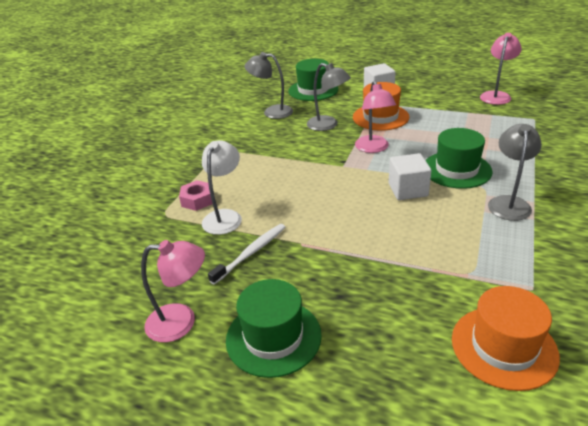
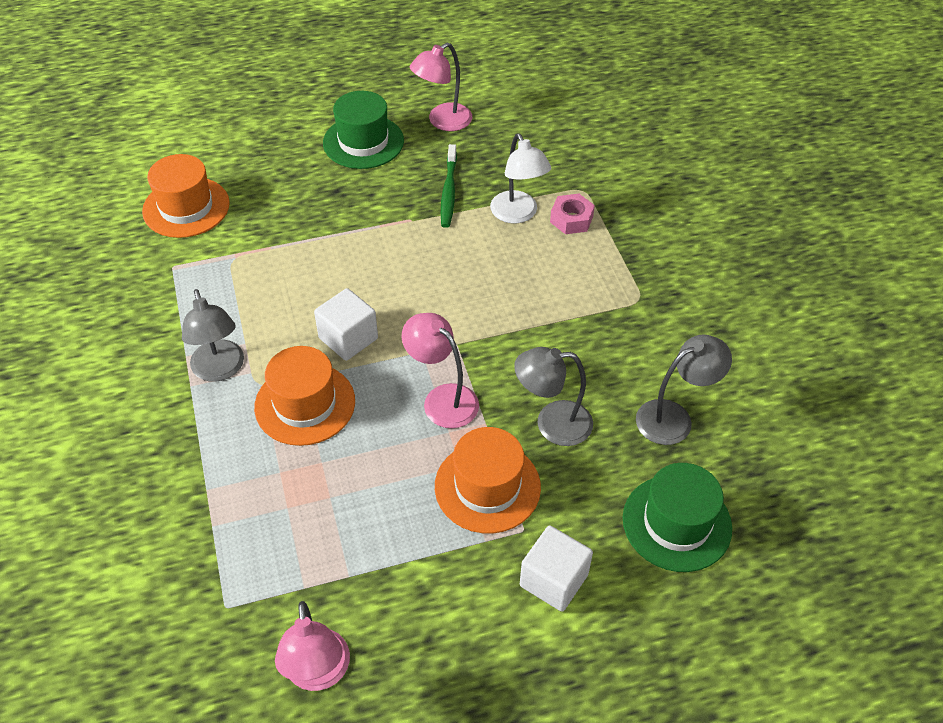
camera: 140 degrees right, 15 degrees up
white toothbrush [208,224,286,285] -> green toothbrush [441,144,457,228]
green hat [426,128,493,189] -> orange hat [254,346,355,446]

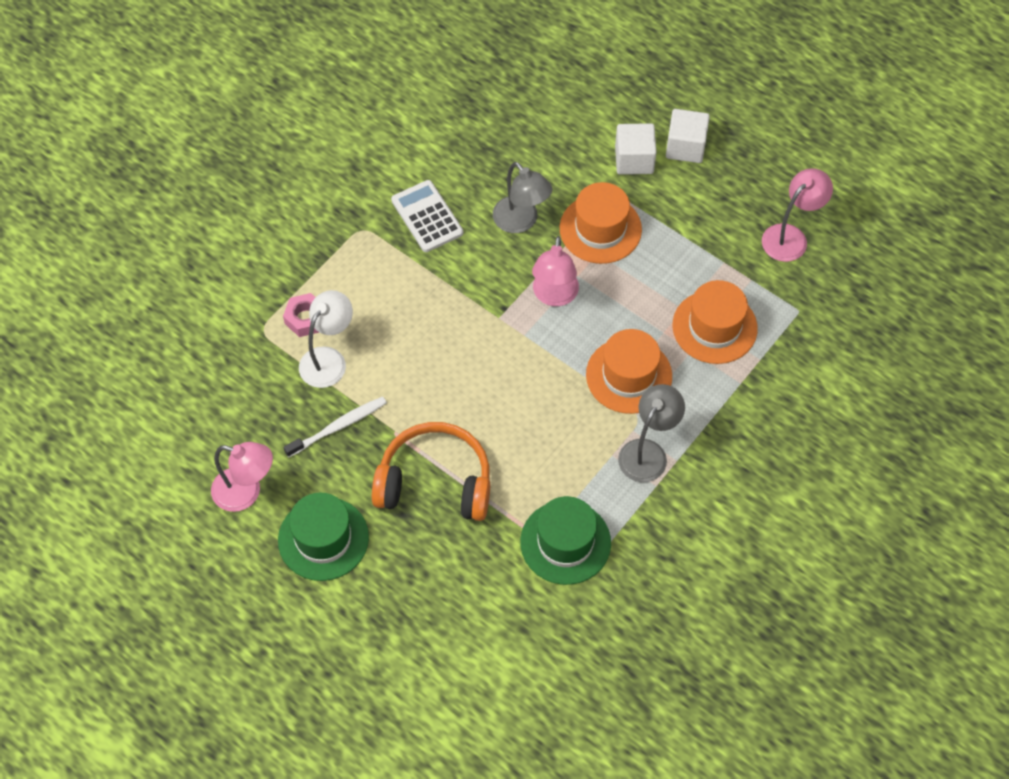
camera: 125 degrees left, 10 degrees up
orange hat [142,154,230,238] -> orange hat moved to [672,280,758,364]
white cube [314,288,378,361] -> white cube moved to [666,109,710,163]
green toothbrush [441,144,457,228] -> white toothbrush [284,396,387,457]
green hat [623,463,732,572] -> green hat moved to [520,496,611,585]
grey lamp [636,335,732,445] -> none
none -> orange headphones [372,422,490,521]
none -> white calculator [391,180,463,252]

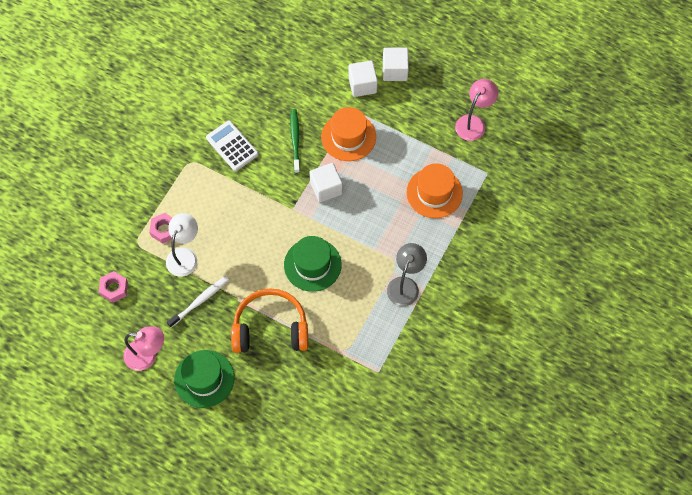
camera: 10 degrees left, 5 degrees up
grey lamp [493,162,552,233] -> green toothbrush [290,109,300,173]
green hat [520,496,611,585] -> green hat moved to [284,236,342,292]
pink lamp [532,236,579,306] -> white cube [310,163,343,202]
orange hat [586,329,672,414] -> none
none -> pink nut [99,271,128,303]

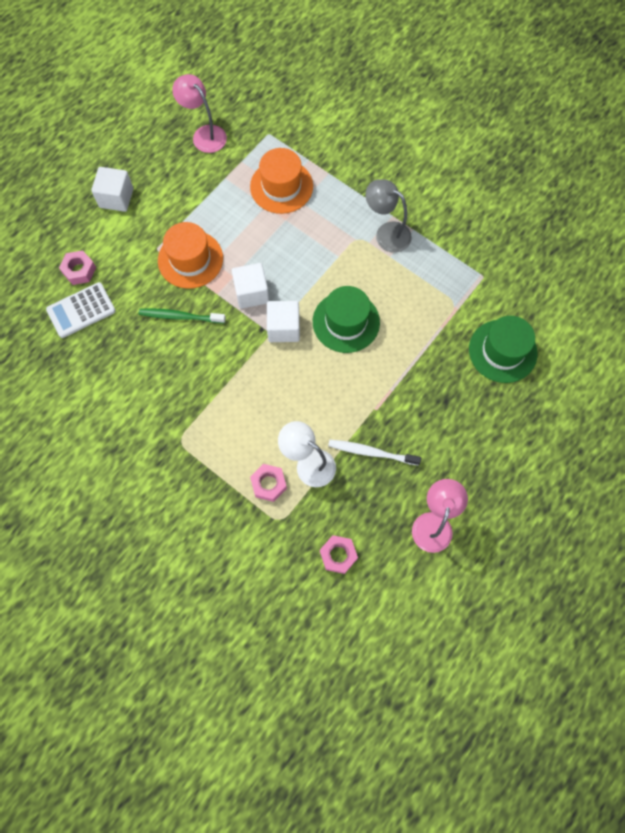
camera: 80 degrees left, 5 degrees up
white toothbrush [167,276,229,328] -> white toothbrush turned 45 degrees counterclockwise [328,440,421,466]
green hat [174,350,234,408] -> green hat moved to [469,316,537,383]
white calculator [206,121,258,171] -> white calculator moved to [46,282,116,338]
orange headphones [231,288,308,353] -> none
white cube [348,60,378,97] -> white cube moved to [267,301,300,342]
none -> pink nut [59,250,96,285]

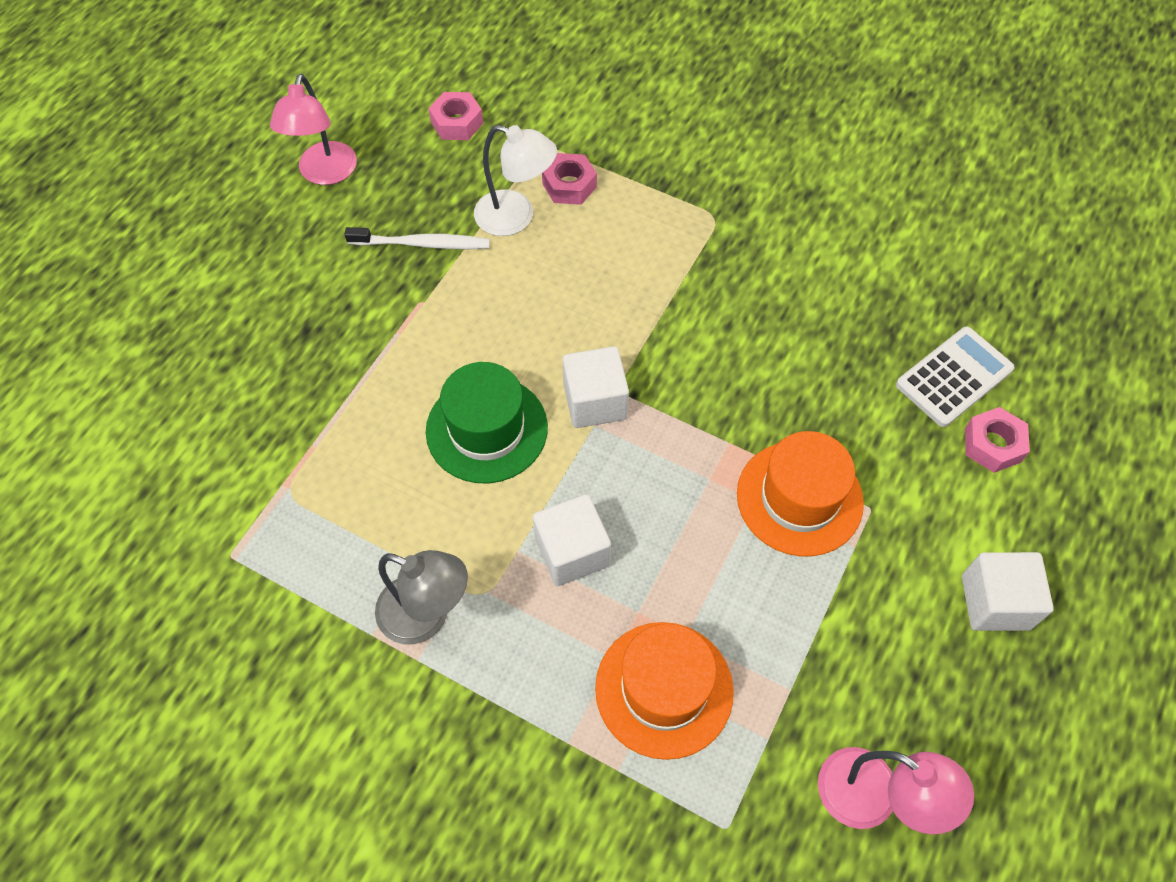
camera: 170 degrees right, 10 degrees down
green toothbrush [139,309,226,323] -> none
white cube [231,263,269,309] -> white cube moved to [533,494,611,586]
green hat [469,316,537,383] -> none

